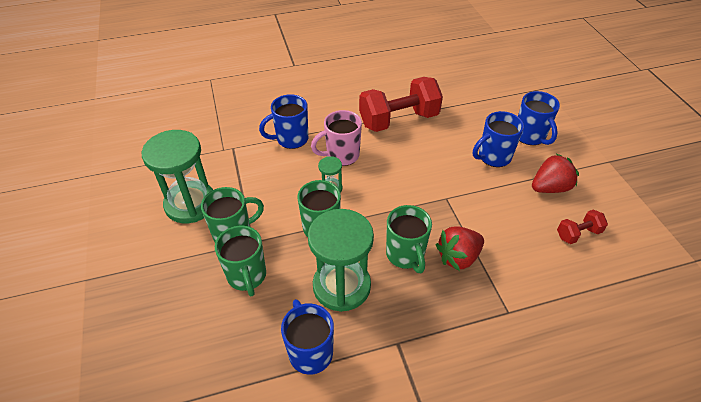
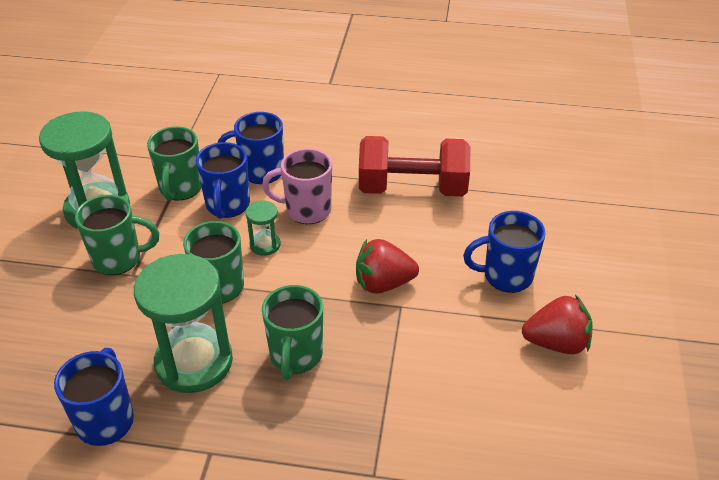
camera: 25 degrees right, 5 degrees down
green mug [215,226,266,296] -> green mug moved to [147,126,202,201]
red strawberry [436,227,484,271] -> red strawberry moved to [356,239,419,294]
blue mug [518,91,560,145] -> blue mug moved to [196,142,250,219]
red dumbbell [557,209,608,244] -> none

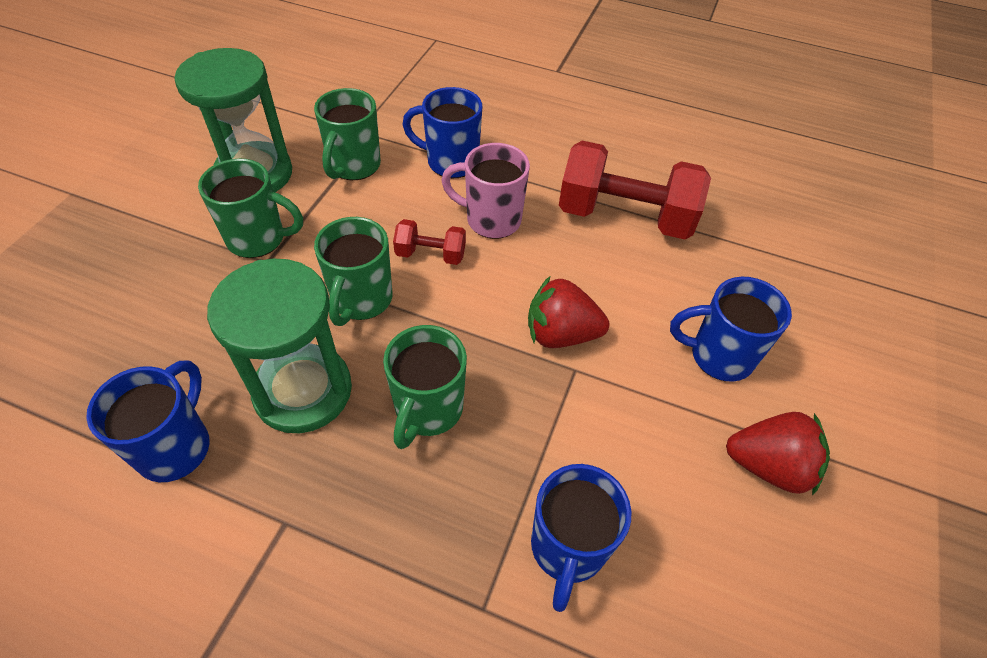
camera: 10 degrees right, 10 degrees up
blue mug [196,142,250,219] -> blue mug moved to [531,464,632,612]
green hourglass [246,200,281,256] -> red dumbbell [393,219,466,265]

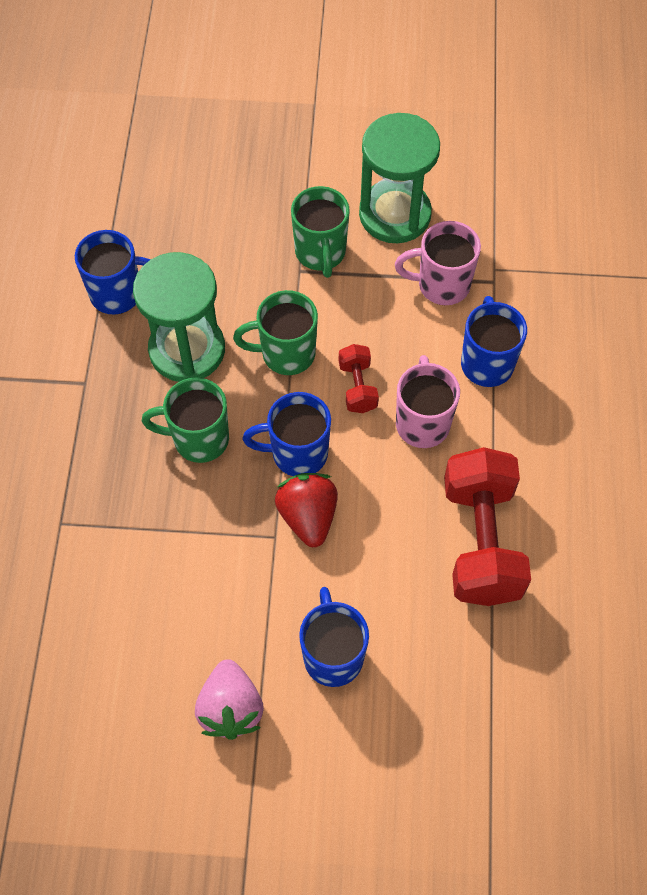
camera: 75 degrees right, 10 degrees up
green mug [314,88,381,180] -> pink mug [395,221,481,306]
blue mug [531,464,632,612] -> blue mug moved to [243,392,331,476]
red strawberry [726,412,830,496] -> pink strawberry [195,659,264,740]

